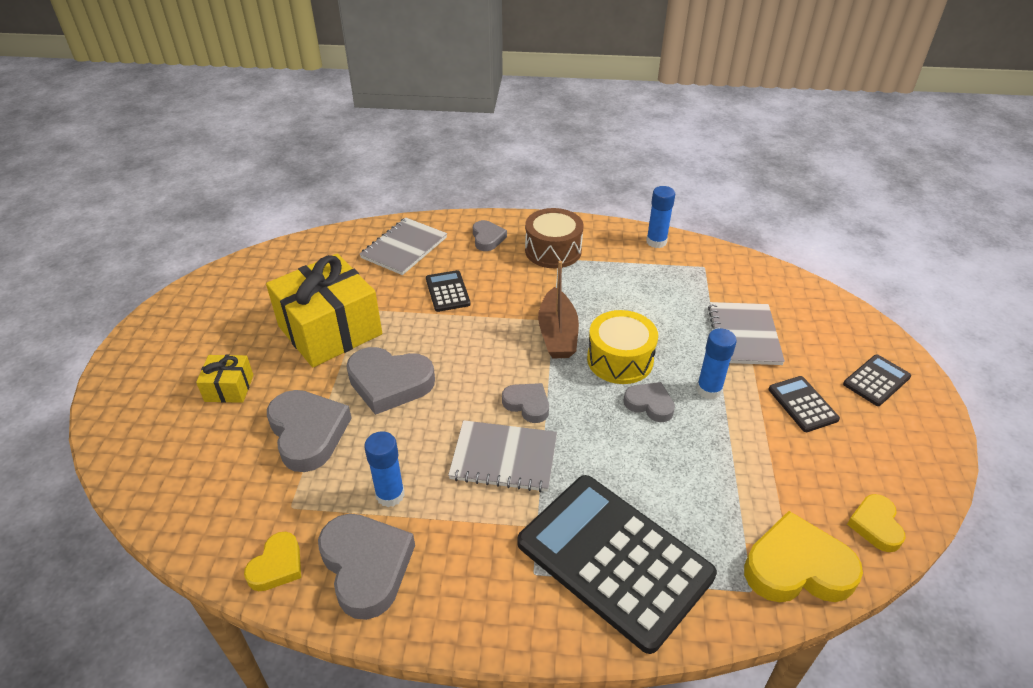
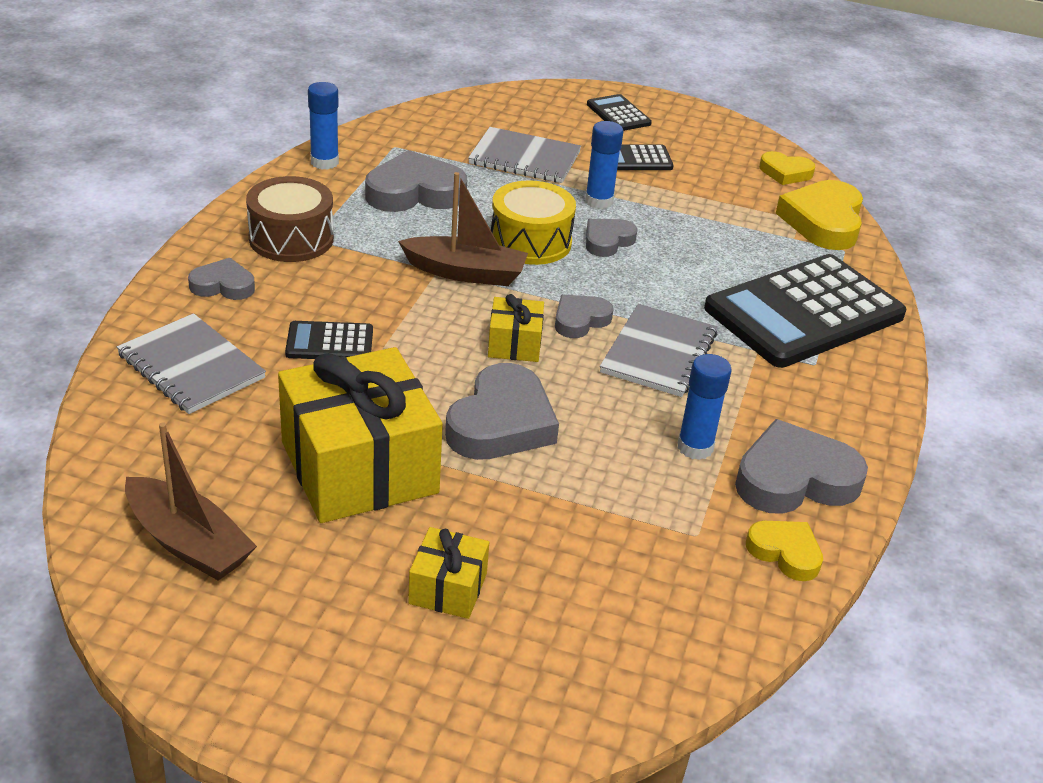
camera: 80 degrees left, 5 degrees down
grey heart [267,390,352,472] -> grey heart moved to [365,150,467,212]
none -> brown boat [125,422,257,581]
none -> yellow gift [488,294,544,362]

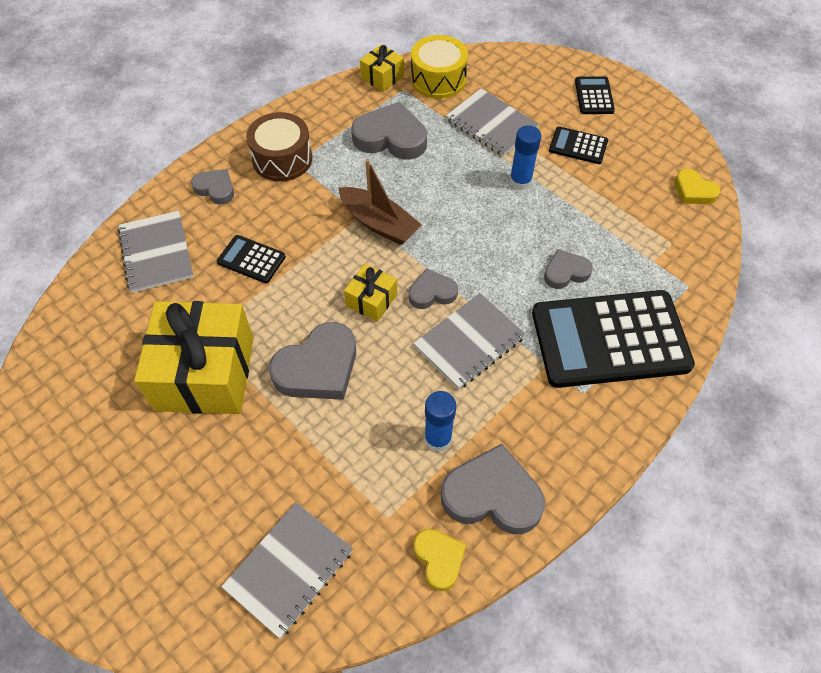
camera: 30 degrees right, 20 degrees up
brown boat [125,422,257,581] -> none
blue glue stick [308,82,339,170] -> none
yellow gift [408,527,489,619] -> yellow gift moved to [360,44,404,92]
yellow drum [491,180,576,265] -> yellow drum moved to [411,35,468,99]
grey heart [586,219,637,257] -> grey heart moved to [544,249,593,289]
yellow heart [776,180,863,250] -> none
none -> grey notebook [221,503,353,639]

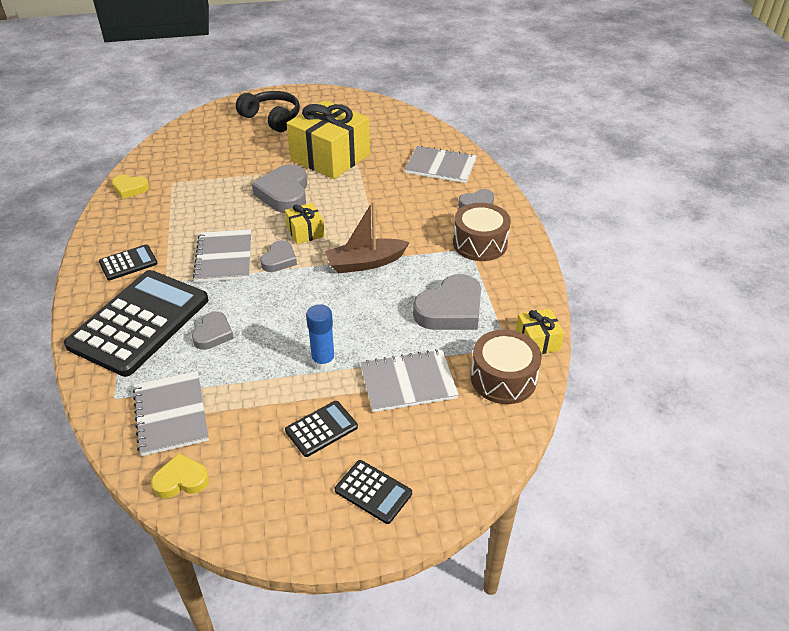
camera: 125 degrees right, 15 degrees down
black calculator [217,235,286,283] -> black calculator moved to [99,244,158,280]
grey notebook [221,503,353,639] -> grey notebook moved to [133,371,209,456]
yellow drum [411,35,468,99] -> brown drum [471,329,542,404]
blue glue stick [424,391,456,452] -> none
grey heart [441,444,545,534] -> none
none -> black headphones [236,91,300,132]

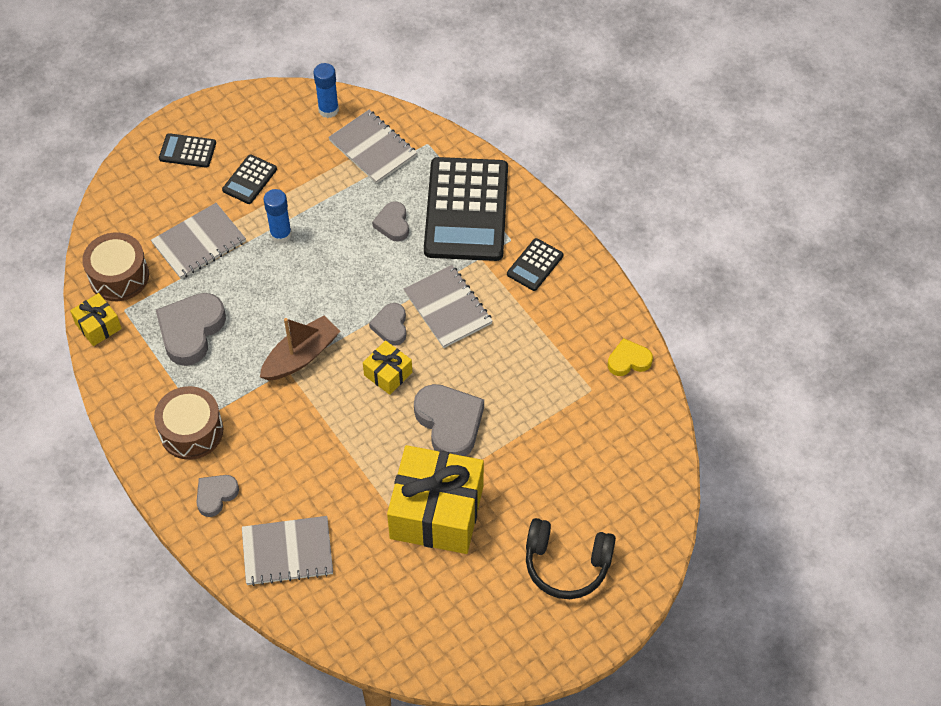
camera: 155 degrees right, 15 degrees up
yellow heart [151,453,209,498] -> blue glue stick [313,63,339,118]

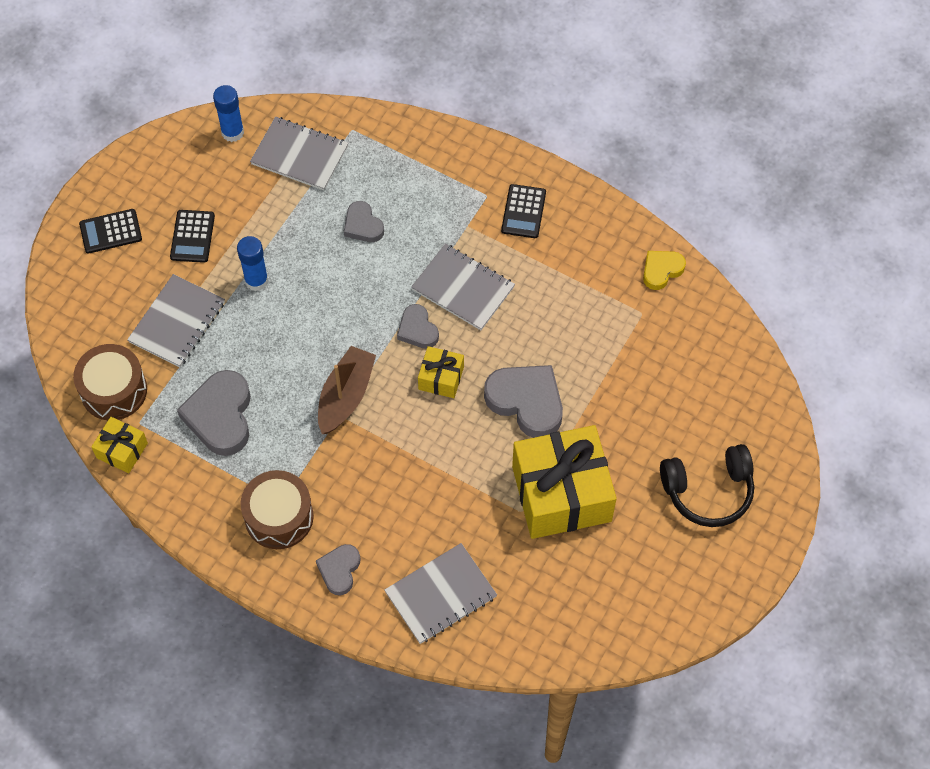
camera: 25 degrees left, 5 degrees up
black calculator [424,157,508,261] -> none

